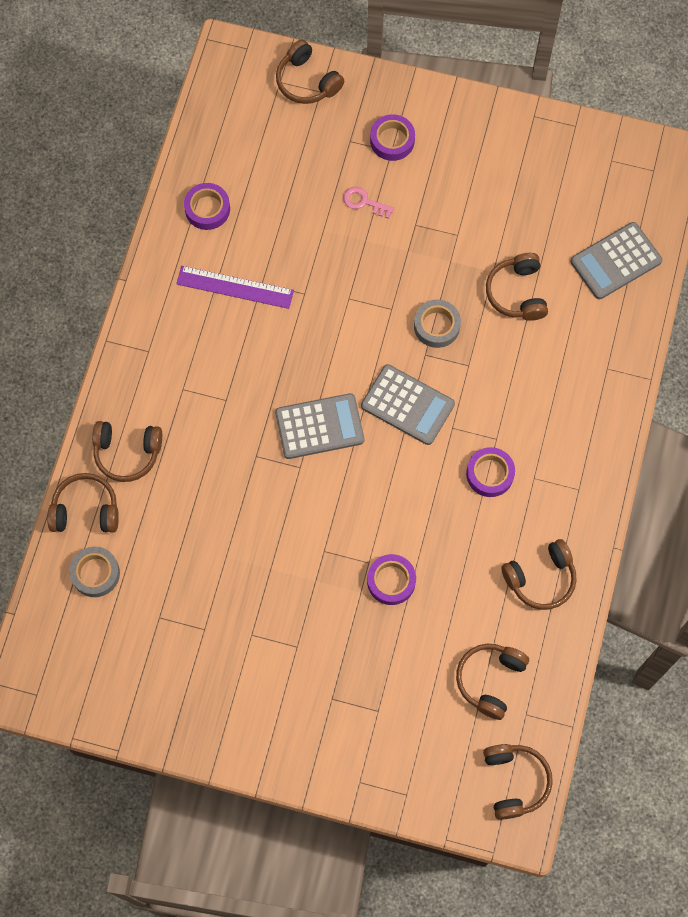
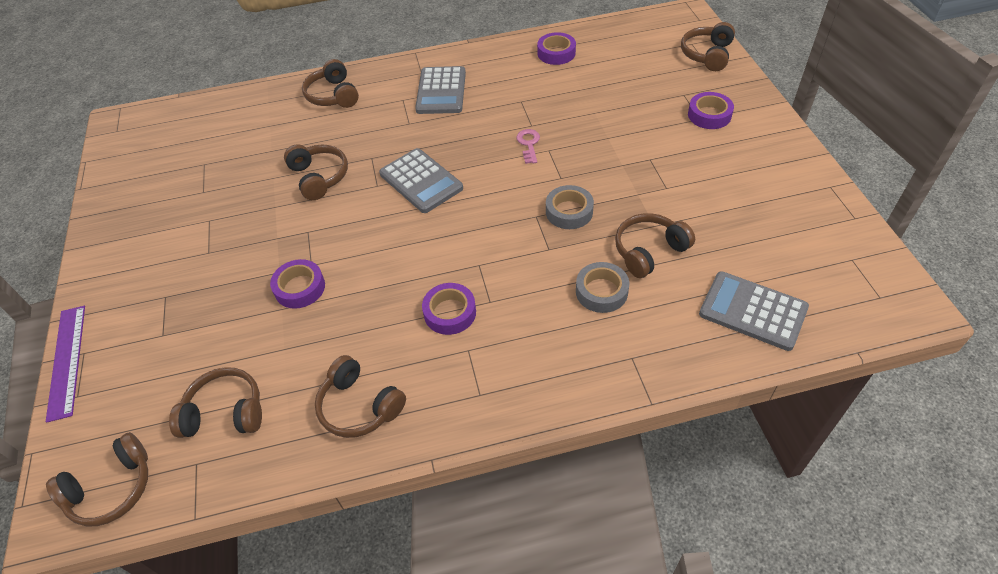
camera: 65 degrees right, 20 degrees down
brown headphones [47,473,119,533] -> brown headphones moved to [284,144,348,200]
grey tape [69,547,120,597] -> grey tape moved to [576,262,629,313]
purple ruler [176,266,294,309] -> purple ruler moved to [46,306,85,423]
pink key [343,187,394,219] -> pink key moved to [516,129,540,164]
grey calculator [361,364,455,445] -> grey calculator moved to [415,66,466,114]

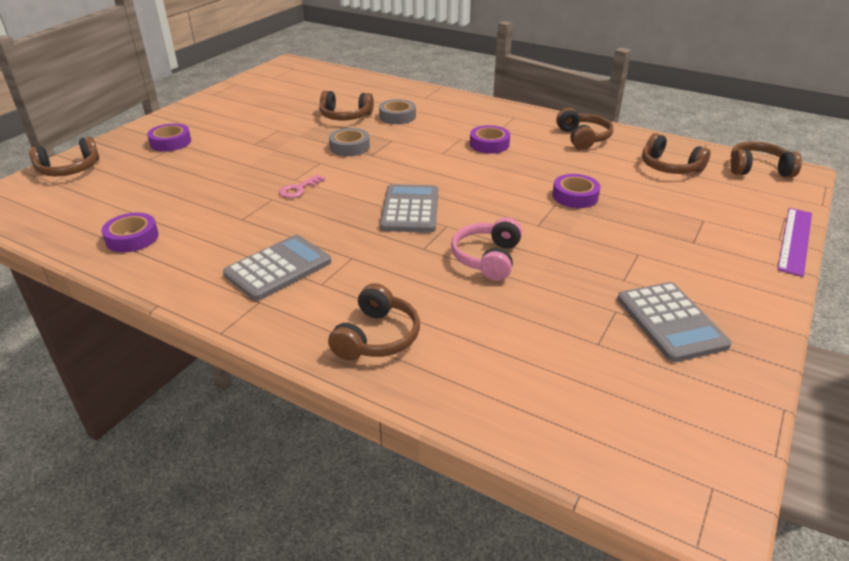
camera: 140 degrees left, 15 degrees down
brown headphones [284,144,348,200] -> pink headphones [451,217,522,281]
grey calculator [699,271,809,351] -> grey calculator moved to [617,282,731,362]

